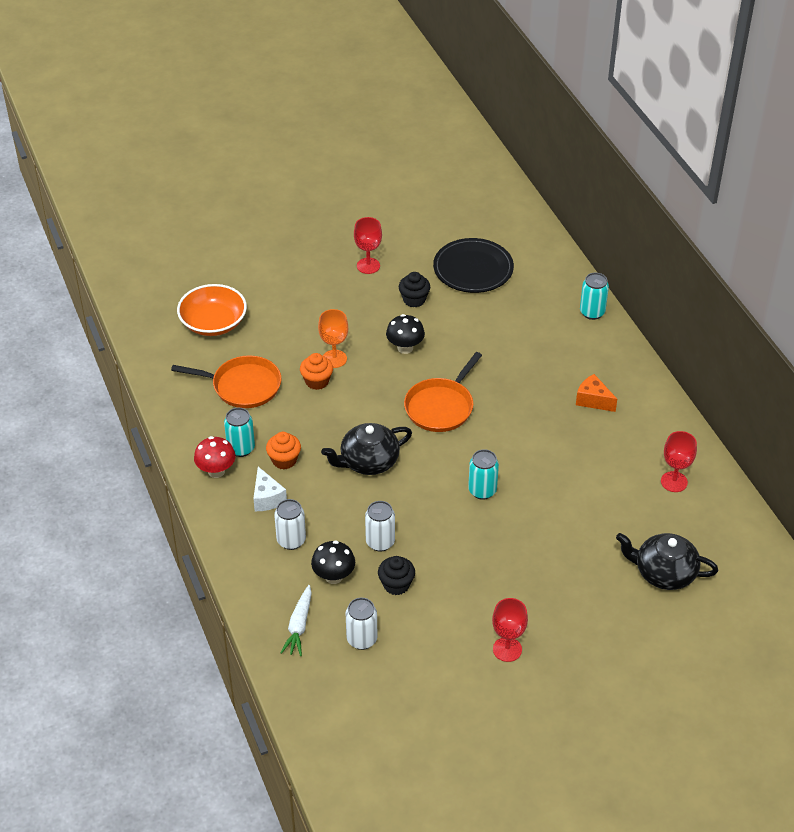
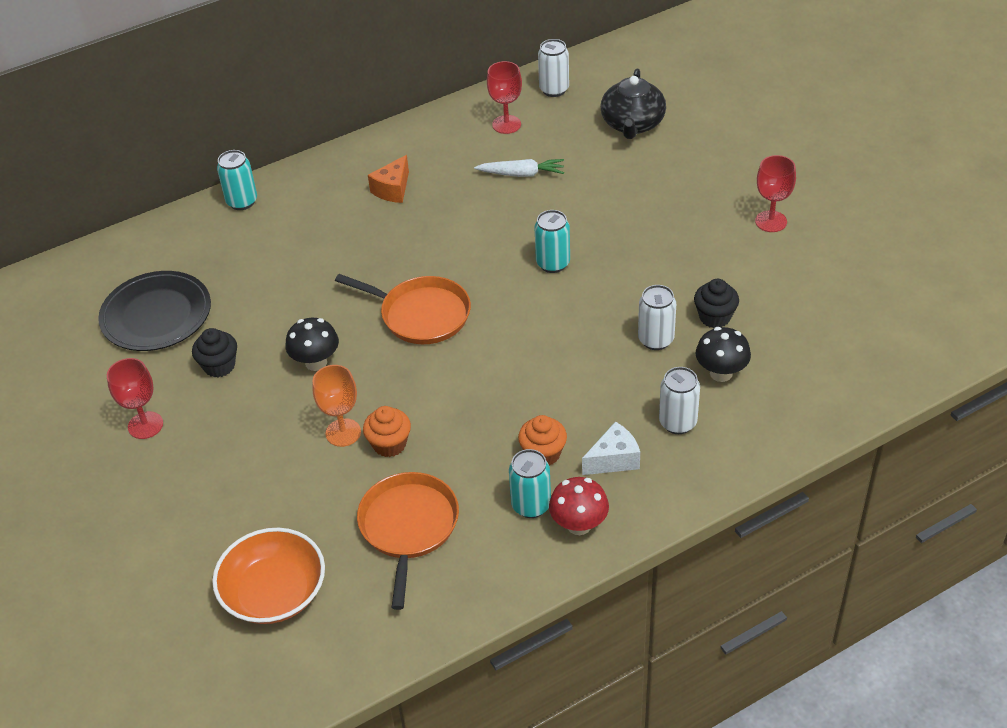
camera: 95 degrees left, 0 degrees up
white carrot [280,585,312,656] -> white carrot moved to [474,159,564,177]
black teapot [321,423,412,475] -> none
white can [346,598,377,650] -> white can moved to [538,39,569,97]

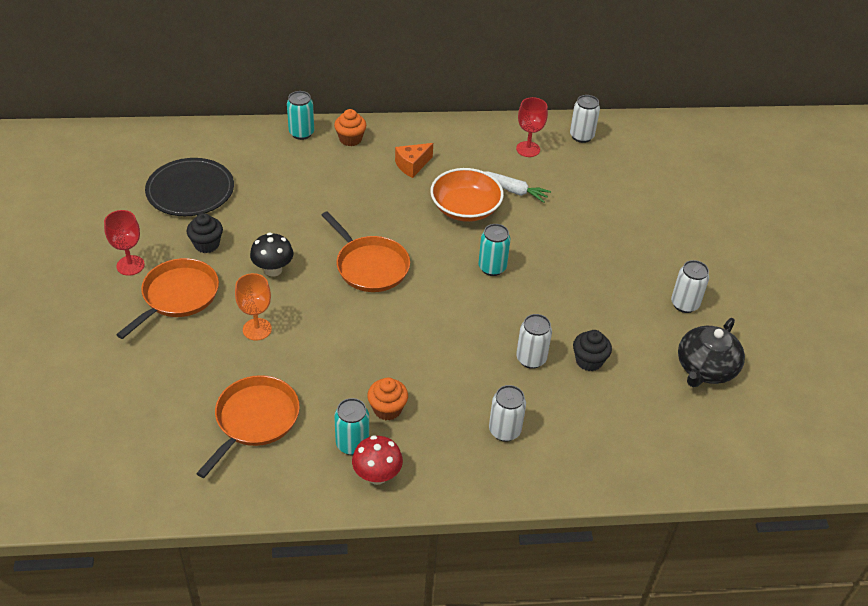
camera: 20 degrees right, 0 degrees up
orange bowl [212,528,325,624] -> orange bowl moved to [430,168,504,222]
orange cupcake [363,406,411,457] -> orange cupcake moved to [334,109,366,146]
white cheese [582,421,640,475] -> none
black teapot [601,68,666,139] -> black teapot moved to [678,318,745,387]
black mushroom [696,327,751,382] -> none
red goblet [755,155,796,232] -> white can [671,260,709,313]
none -> orange pan [116,258,219,339]

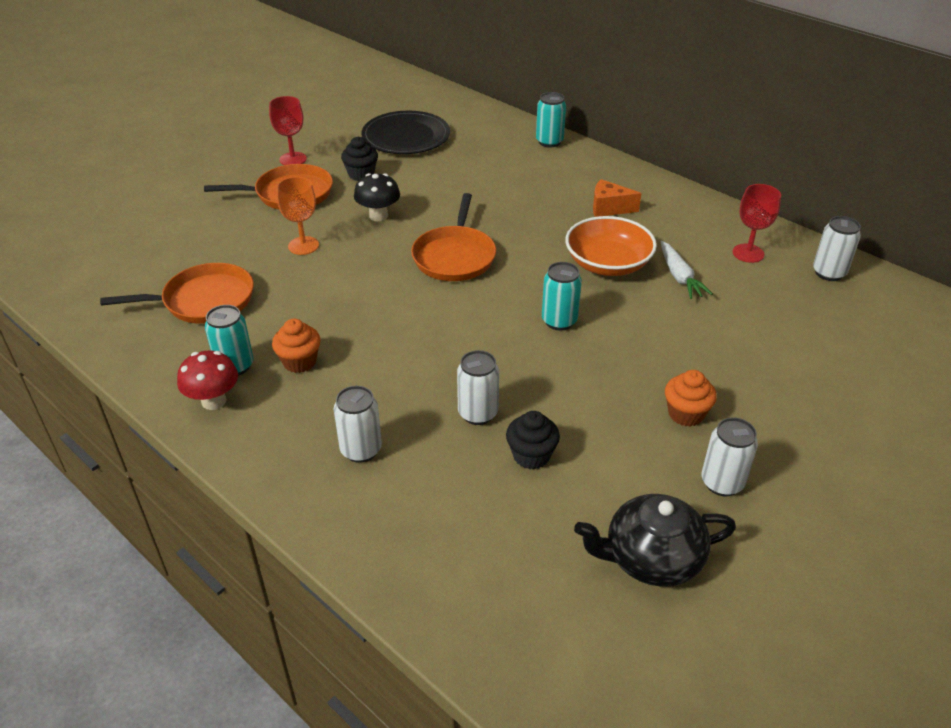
camera: 50 degrees right, 5 degrees down
orange cupcake [334,109,366,146] -> orange cupcake moved to [665,370,717,427]

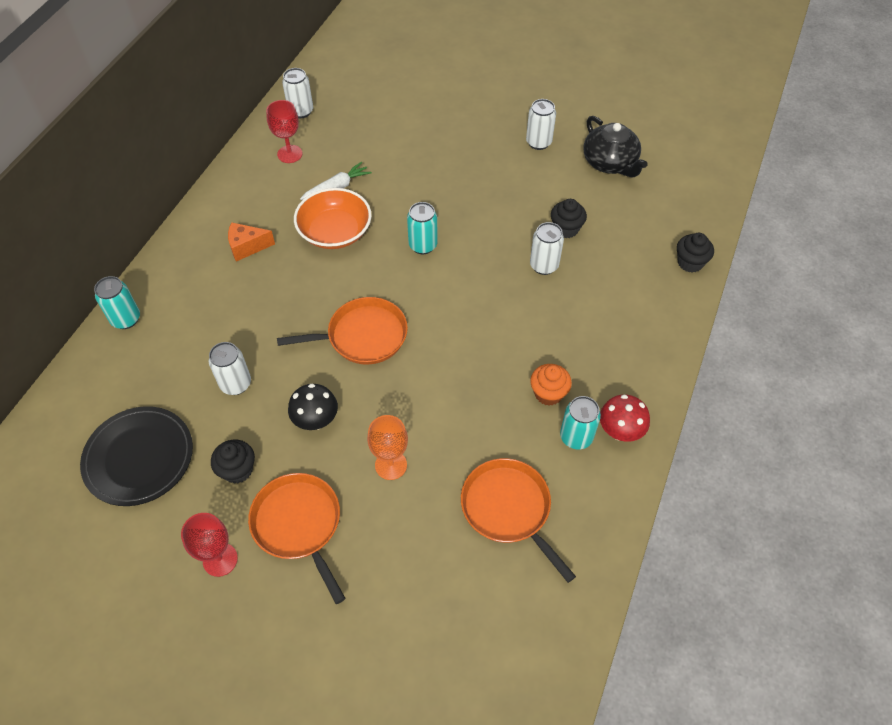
camera: 110 degrees left, 15 degrees up
white can [334,386,382,463] -> white can moved to [209,342,251,395]
orange cheese [593,179,642,217] -> orange cheese turned 90 degrees clockwise [228,222,275,261]
orange cupcake [665,370,717,427] -> none
none -> black cupcake [677,233,714,273]

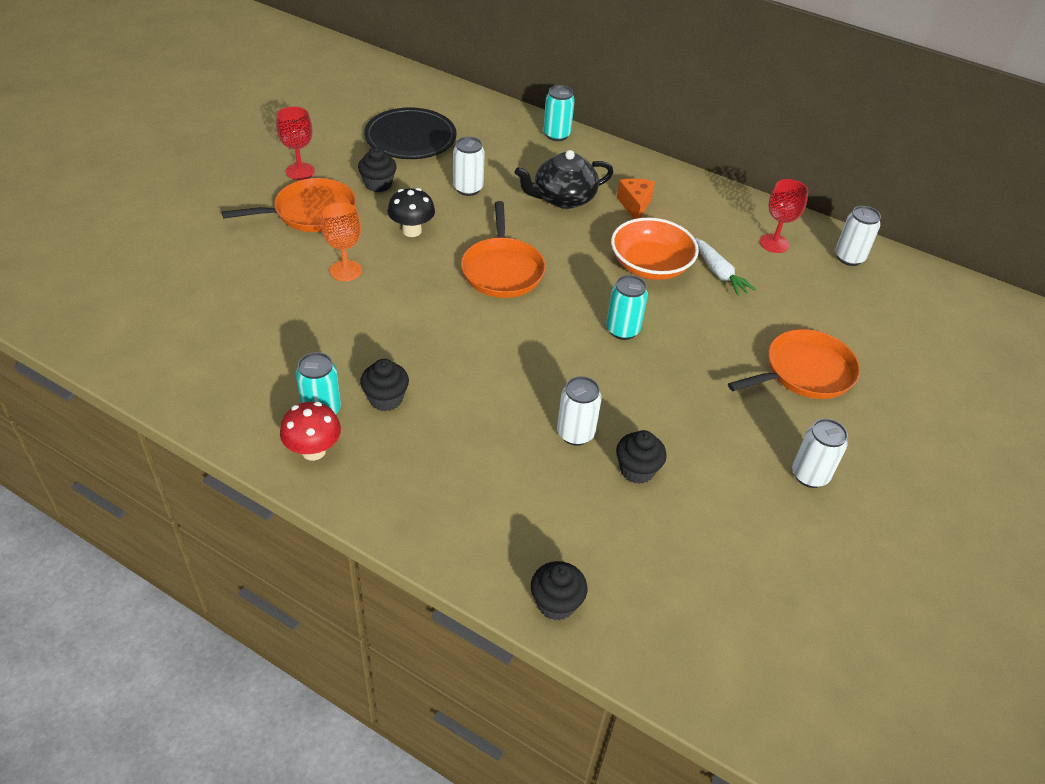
camera: 95 degrees right, 10 degrees down
orange pan [461,458,576,583] -> orange pan moved to [728,329,860,399]
orange cupcake [530,364,572,406] -> black cupcake [360,359,409,411]
black teapot [584,116,648,177] -> black teapot moved to [515,150,613,209]

